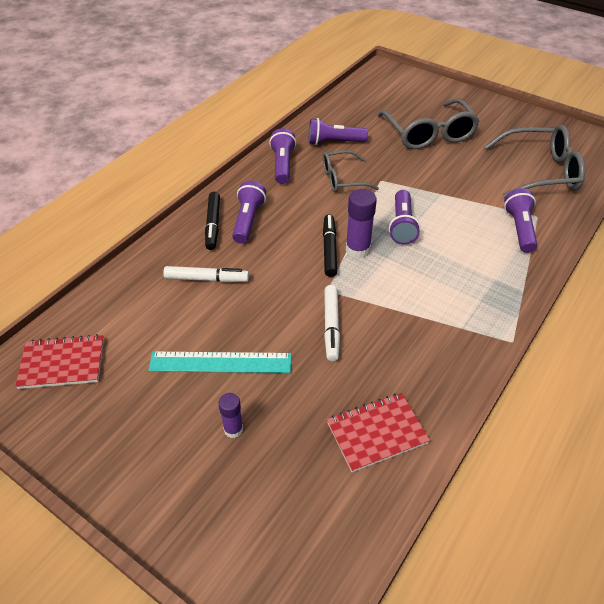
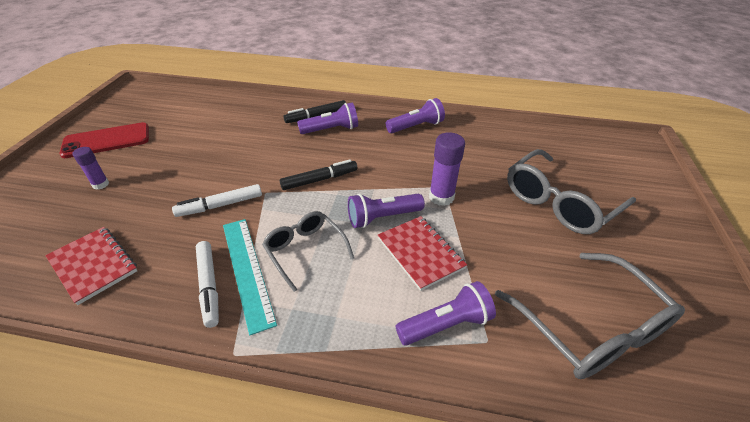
camera: 65 degrees right, 5 degrees down
red notebook [15,334,104,389] -> red notebook moved to [378,216,467,291]
turquoise ruler [148,351,291,373] -> turquoise ruler moved to [223,219,277,335]
white marker [163,266,249,282] -> white marker moved to [196,241,219,328]
purple flashlight [309,118,368,145] -> none
grey glasses [323,150,379,192] -> grey glasses moved to [262,211,354,292]
purple glue stick [346,189,377,259] -> purple glue stick moved to [429,132,465,206]
none -> red phone [59,122,149,158]

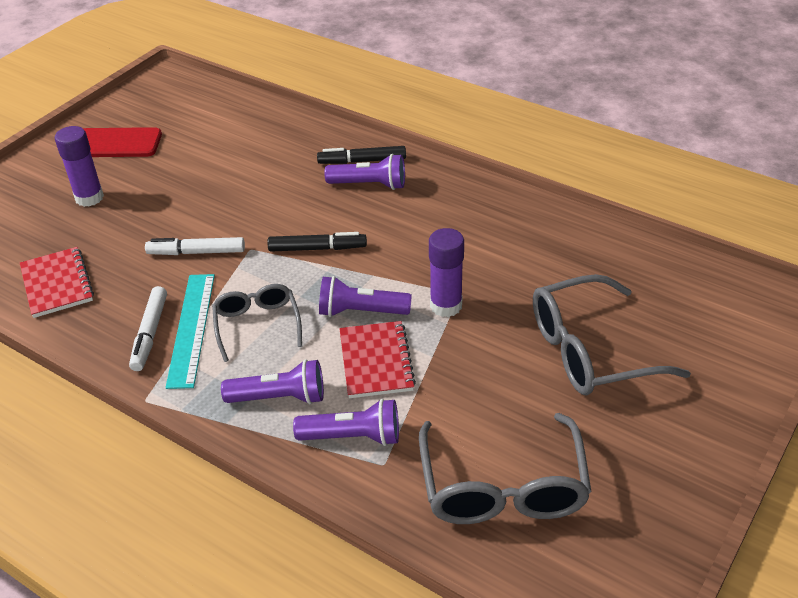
camera: 25 degrees right, 0 degrees up
purple glue stick [73,147,109,189] -> purple glue stick [55,126,104,207], size x1.64
purple flashlight [386,98,445,133] -> purple flashlight moved to [221,359,324,404]

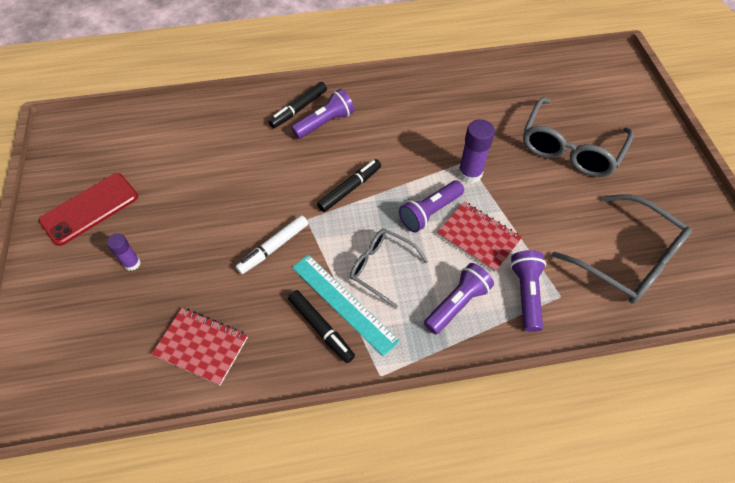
camera: 45 degrees left, 15 degrees up
purple glue stick [55,126,104,207] -> purple glue stick [107,234,141,271], size x0.61
white marker [129,286,167,371] -> black marker [288,290,355,363]
purple flashlight [293,399,399,446] -> purple flashlight turned 45 degrees counterclockwise [510,250,546,332]

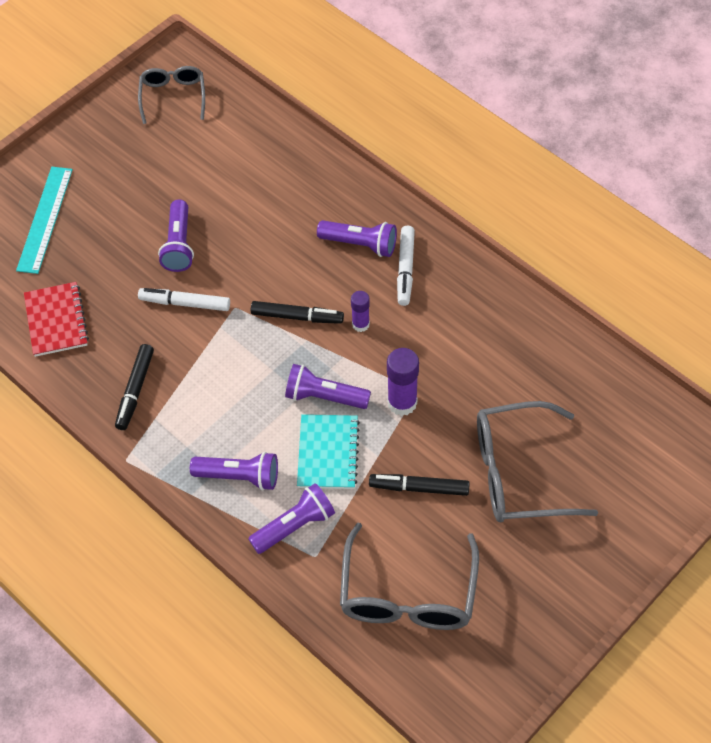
camera: 55 degrees right, 0 degrees up
red phone [39,173,138,246] -> none
purple glue stick [107,234,141,271] -> purple glue stick moved to [351,291,370,332]
black marker [269,82,327,128] -> black marker moved to [369,474,470,496]
turquoise ruler [292,255,400,357] -> turquoise ruler moved to [16,167,73,274]
grey glasses [350,229,428,308] -> grey glasses moved to [138,66,205,124]
red notebook [437,202,522,272] -> turquoise notebook [297,414,360,489]
none -> purple flashlight [158,200,194,272]
none -> white marker [397,226,415,306]

